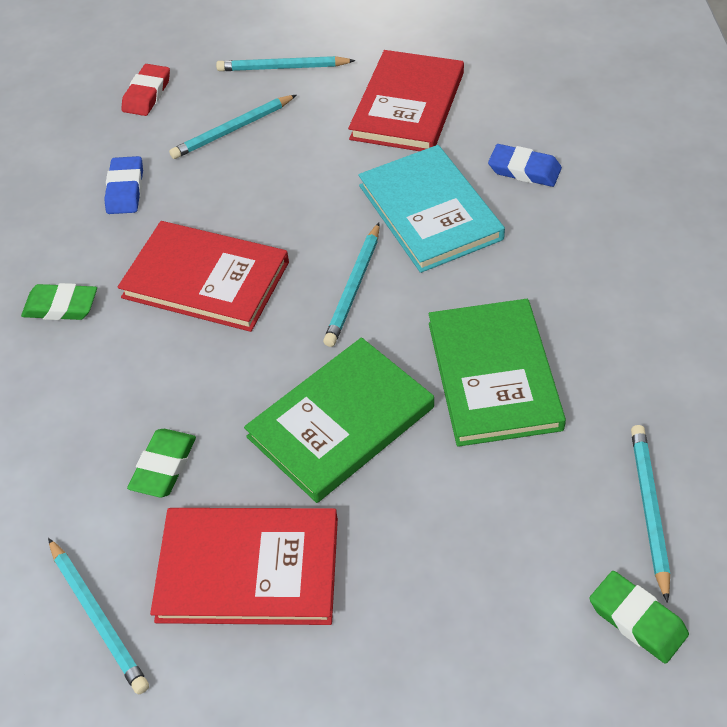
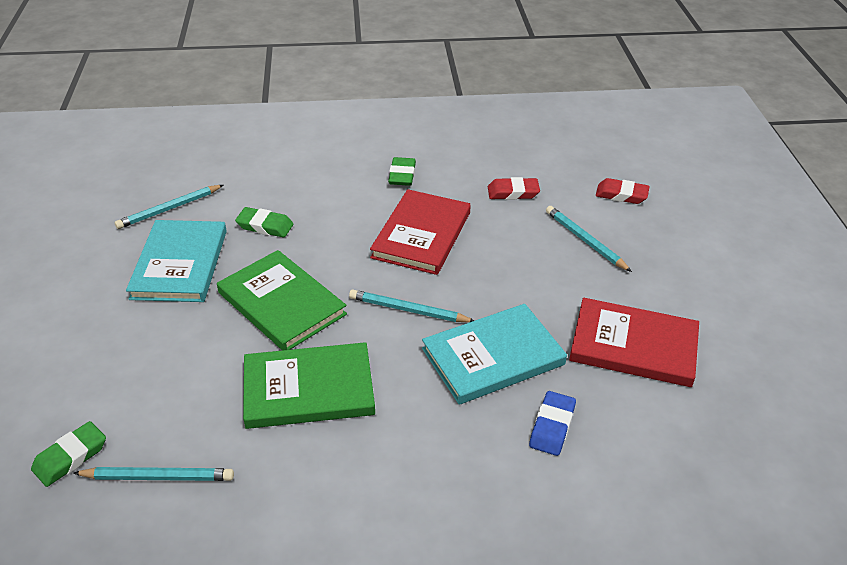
camera: 85 degrees right, 10 degrees down
blue eraser [104,156,143,214] -> red eraser [488,177,540,200]
red book [150,508,338,625] -> turquoise book [126,220,227,302]
turquoise pencil [216,56,356,71] -> none

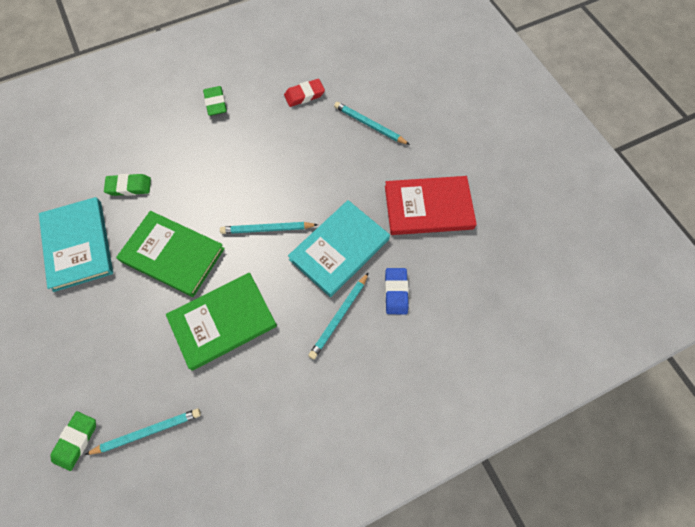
camera: 20 degrees left, 25 degrees up
turquoise pencil [115,185,223,229] -> turquoise pencil moved to [308,272,369,359]
red book [370,189,471,275] -> none
red eraser [596,178,650,204] -> none

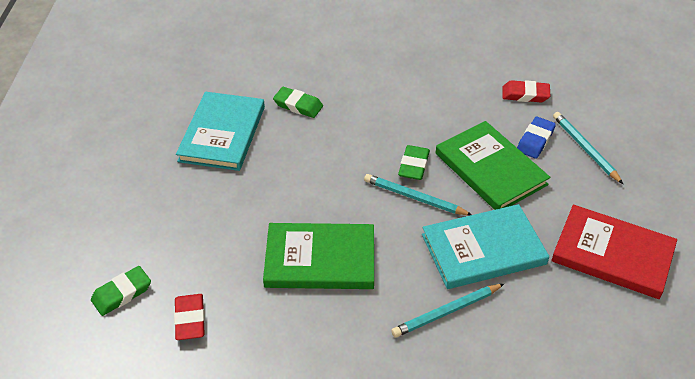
camera: 30 degrees right, 20 degrees down
turquoise pencil [85,408,201,455] -> red eraser [174,294,205,340]
green book [116,211,225,297] -> green book moved to [436,121,550,210]
green eraser [203,86,227,116] -> green eraser moved to [398,145,430,180]
blue eraser [385,268,409,314] -> blue eraser moved to [517,116,556,159]

